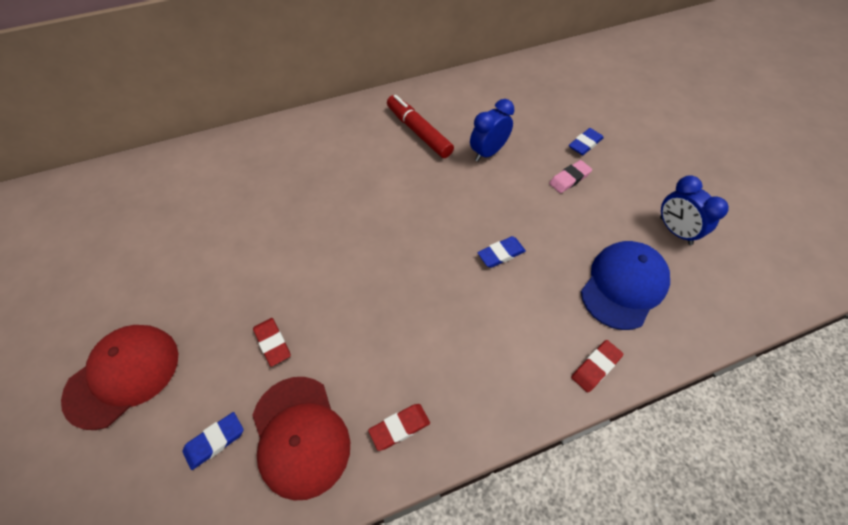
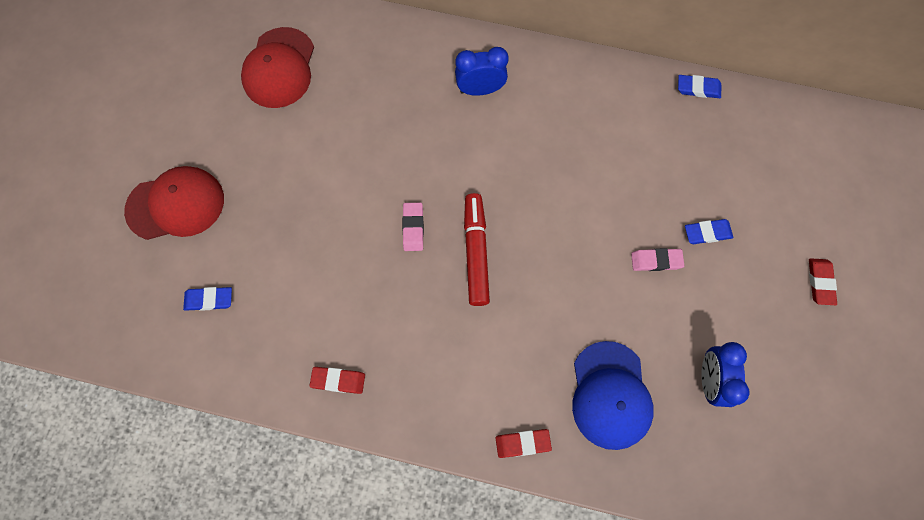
camera: 35 degrees right, 15 degrees up
red cap [252,377,350,500] -> red cap moved to [241,27,314,108]
red eraser [253,318,291,367] -> red eraser moved to [809,258,837,305]
red marker [387,95,454,158] -> red marker moved to [464,193,490,306]
blue clock [470,99,514,162] -> blue clock moved to [455,47,509,96]
blue eraser [478,236,526,268] -> blue eraser moved to [678,75,721,98]
blue cap [581,241,670,330] -> blue cap turned 105 degrees clockwise [572,341,654,450]
none -> pink eraser [402,203,424,251]

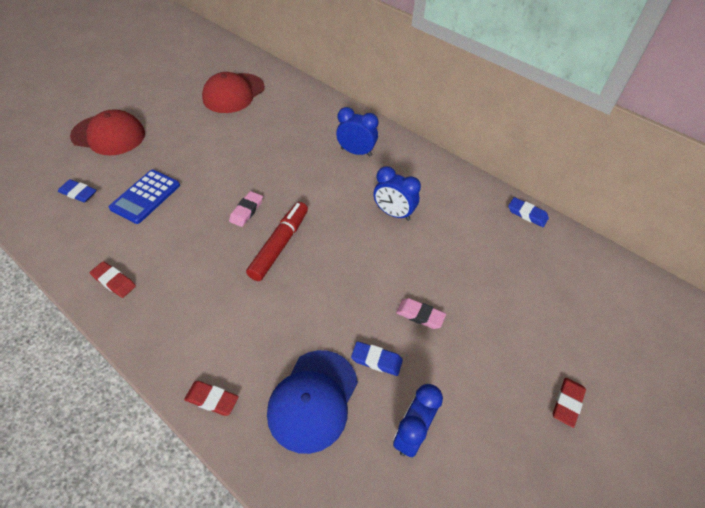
camera: 25 degrees right, 20 degrees down
blue eraser [685,219,733,244] -> blue eraser moved to [351,341,403,376]
none -> blue calculator [109,170,180,224]
none -> blue clock [374,166,421,221]

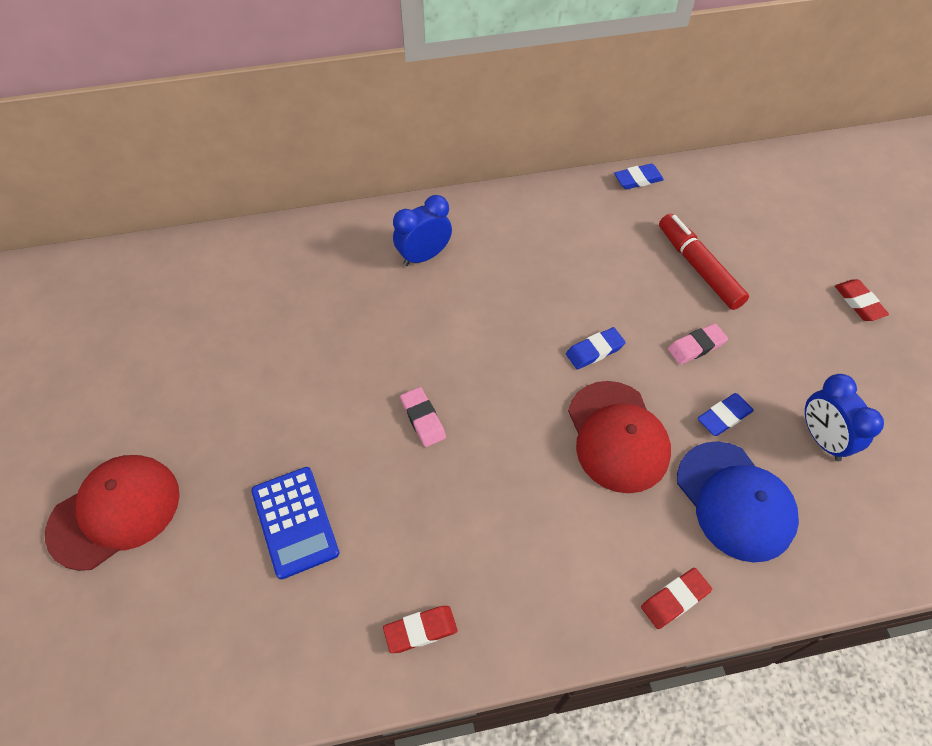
camera: 50 degrees left, 5 degrees up
blue eraser [58,179,97,202] -> blue eraser moved to [566,327,626,370]
red cap [202,72,265,113] -> red cap moved to [568,381,671,493]
red marker [246,202,308,281] -> red marker moved to [659,214,749,310]
blue clock [374,166,421,221] -> none

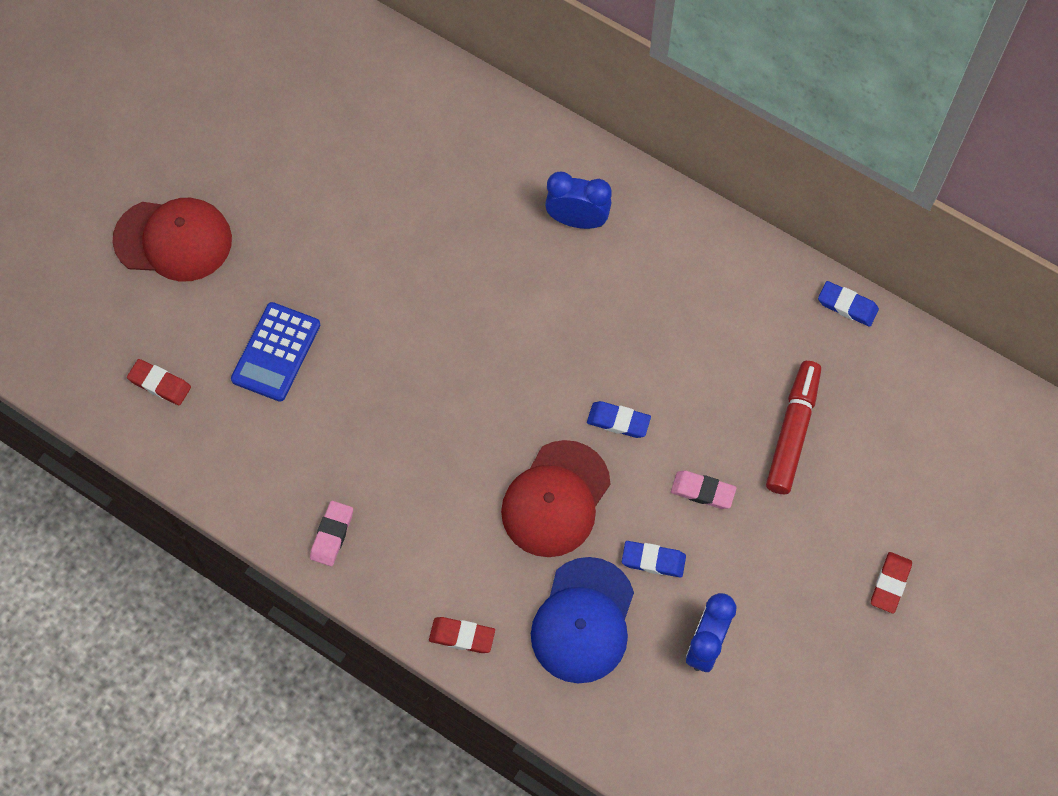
camera: 45 degrees right, 10 degrees up
red eraser [383,606,458,653] -> red eraser moved to [127,359,191,405]
pink eraser [400,387,446,447] -> pink eraser moved to [310,501,353,566]

